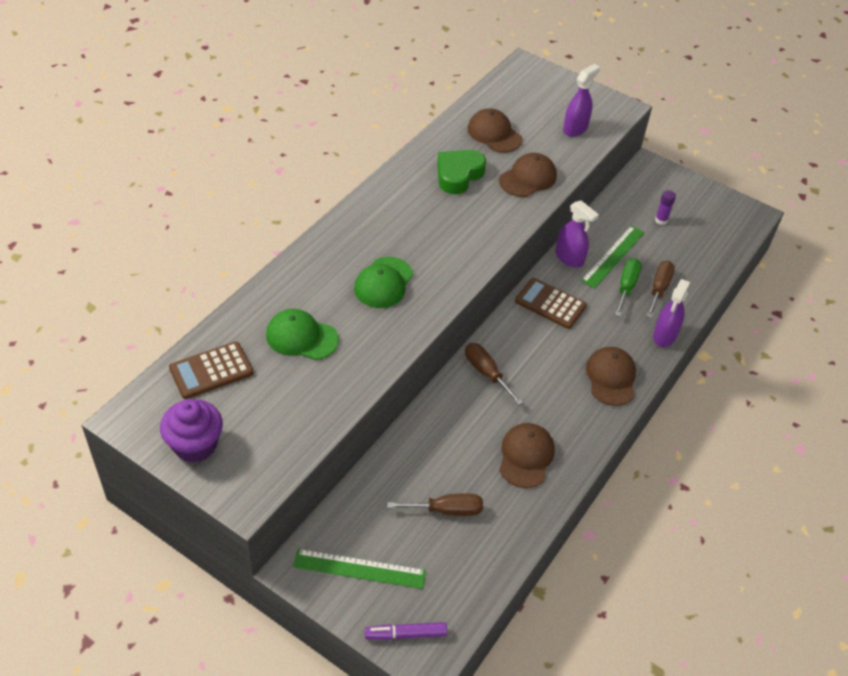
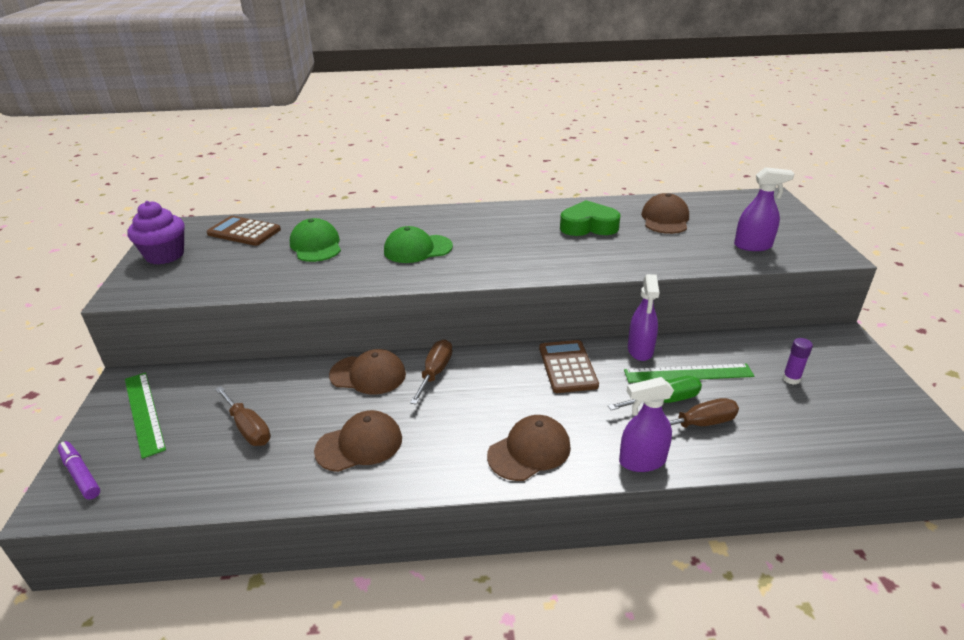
camera: 55 degrees right, 15 degrees down
brown cap [499,153,557,197] -> brown cap moved to [329,349,406,395]

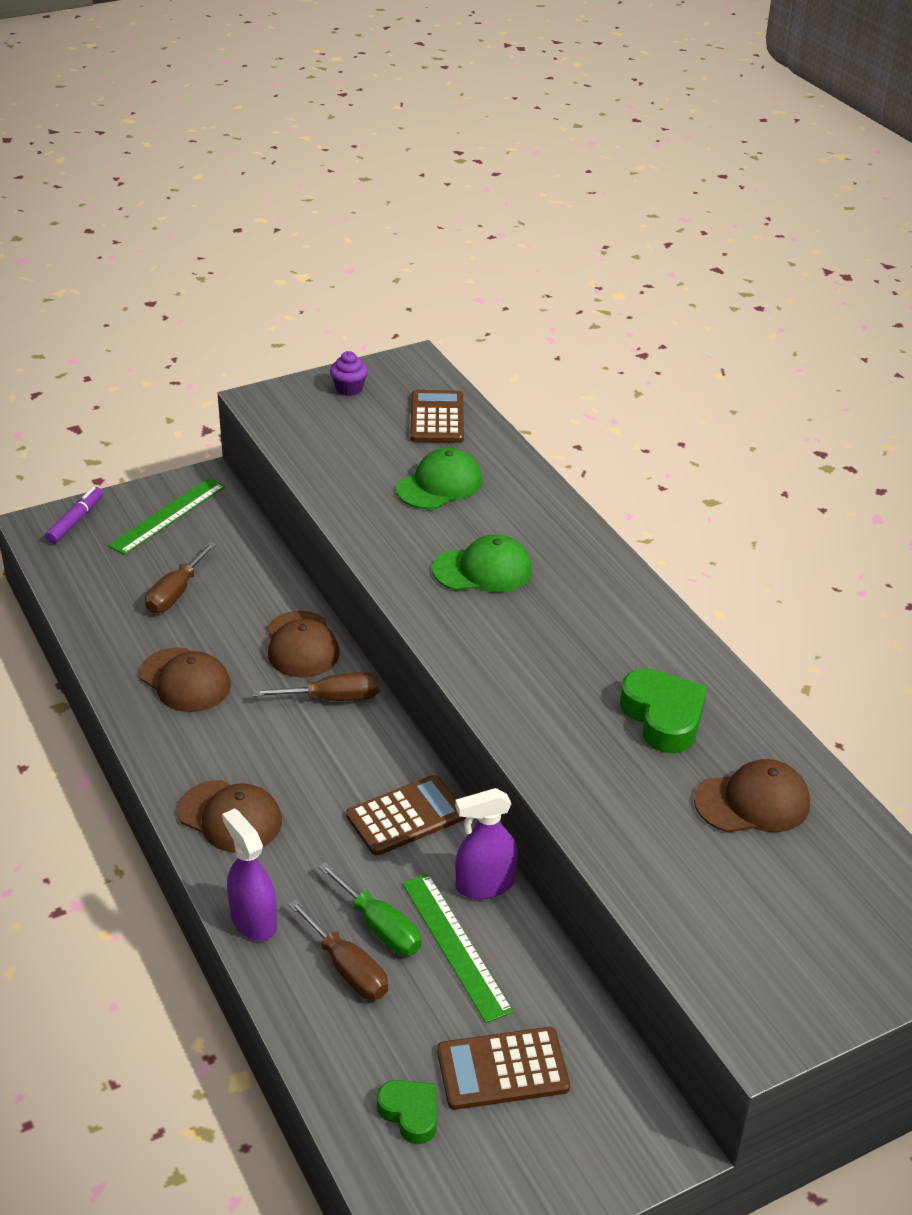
camera: 65 degrees right, 5 degrees up
purple cupcake [127,201,185,265] -> purple cupcake [330,351,368,396], size x0.58
green cap [384,226,453,263] -> green cap turned 120 degrees clockwise [432,534,532,592]
purple spray bottle [734,167,795,251] -> none
purple glue stick [783,338,813,385] -> brown calculator [437,1027,570,1110]
none -> green heart [377,1080,437,1144]

